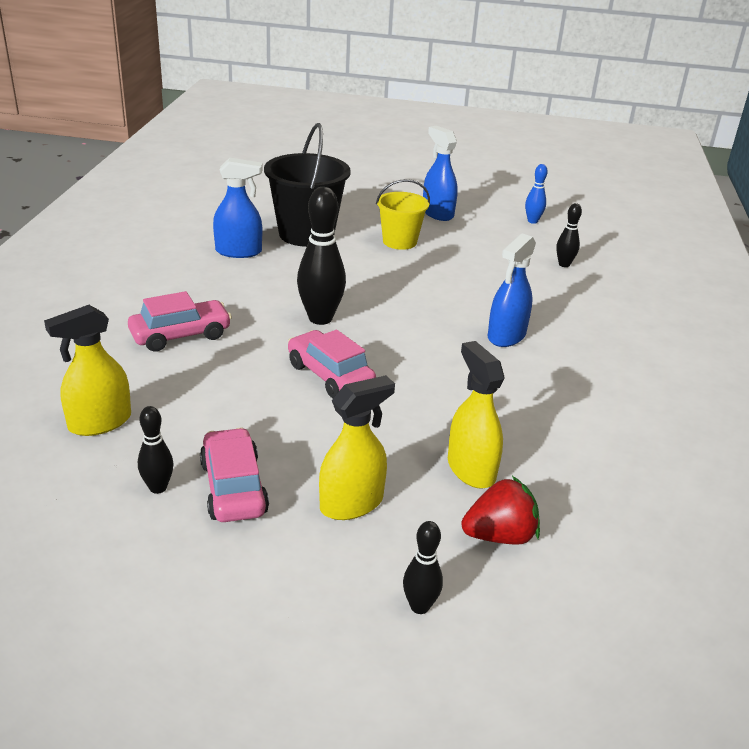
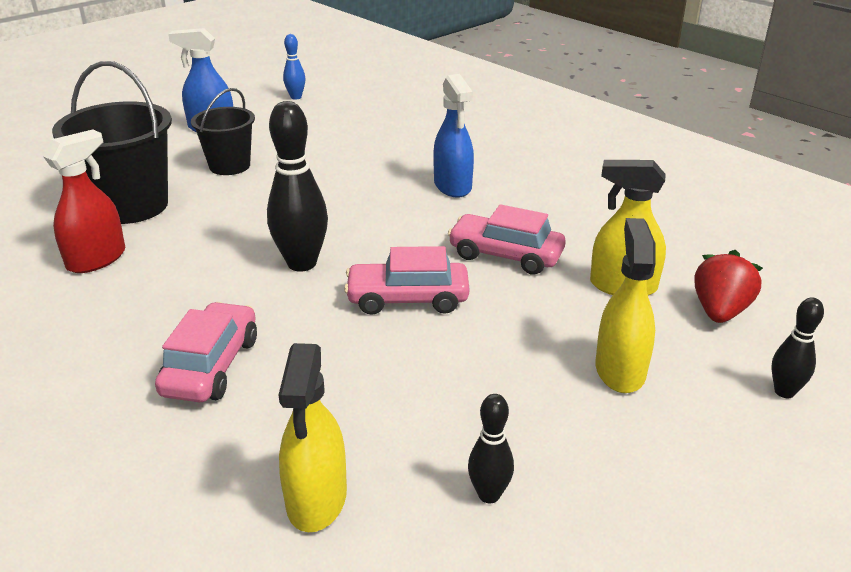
camera: 50 degrees left, 0 degrees up
pink car [200,428,269,522] -> pink car moved to [448,204,565,275]
blue spray bottle [213,158,263,258] -> red spray bottle [43,129,125,273]
yellow bucket [376,179,430,250] -> black bucket [191,88,255,175]
black bowling pin [556,203,582,267] -> none

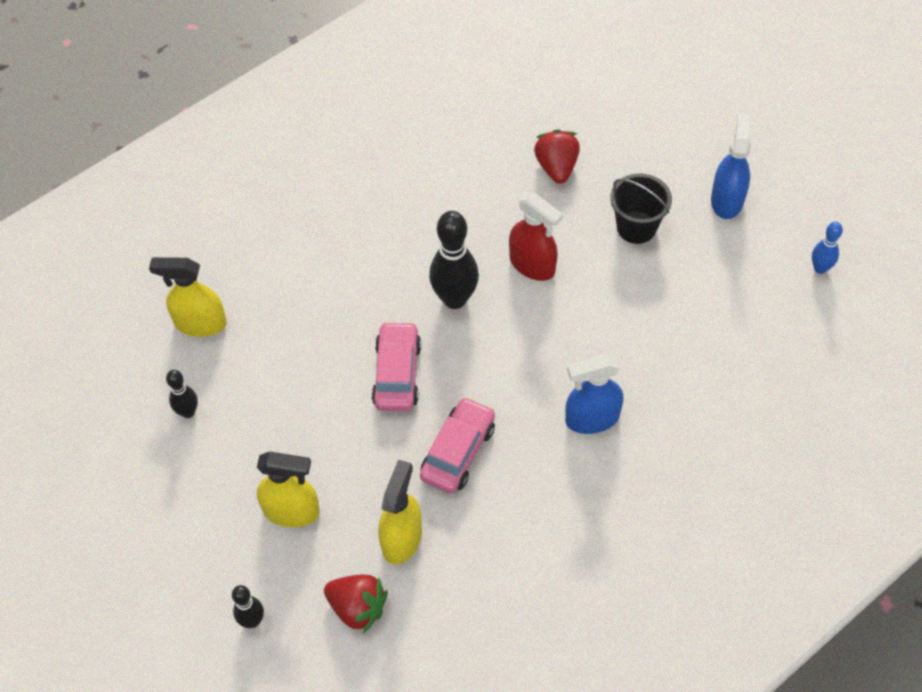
camera: 95 degrees right, 25 degrees up
red spray bottle [43,129,125,273] -> red spray bottle moved to [509,192,563,281]
black bucket [52,61,172,224] -> red strawberry [534,129,580,184]
pink car [155,302,257,402] -> none

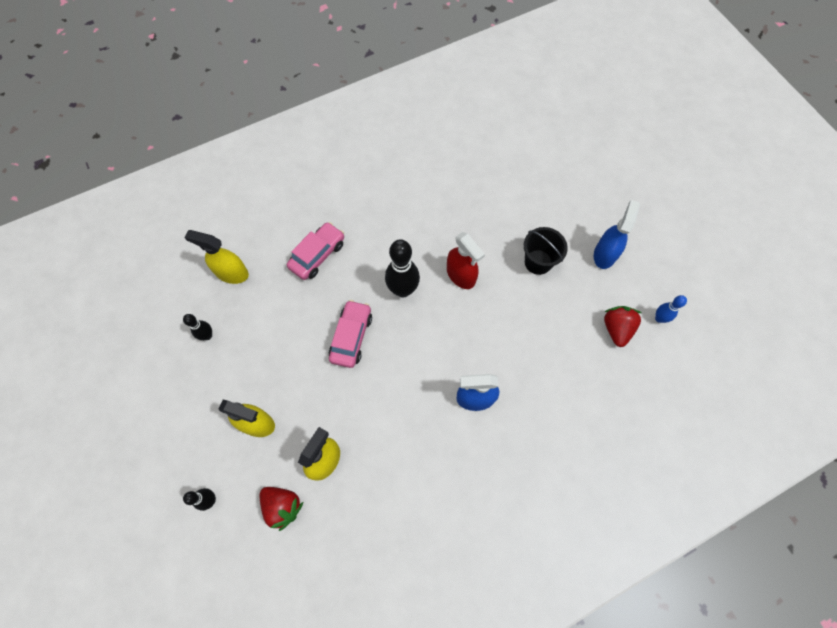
camera: 10 degrees right, 10 degrees up
pink car [420,397,495,494] -> pink car moved to [287,222,344,280]
red strawberry [534,129,580,184] -> red strawberry moved to [604,306,641,347]

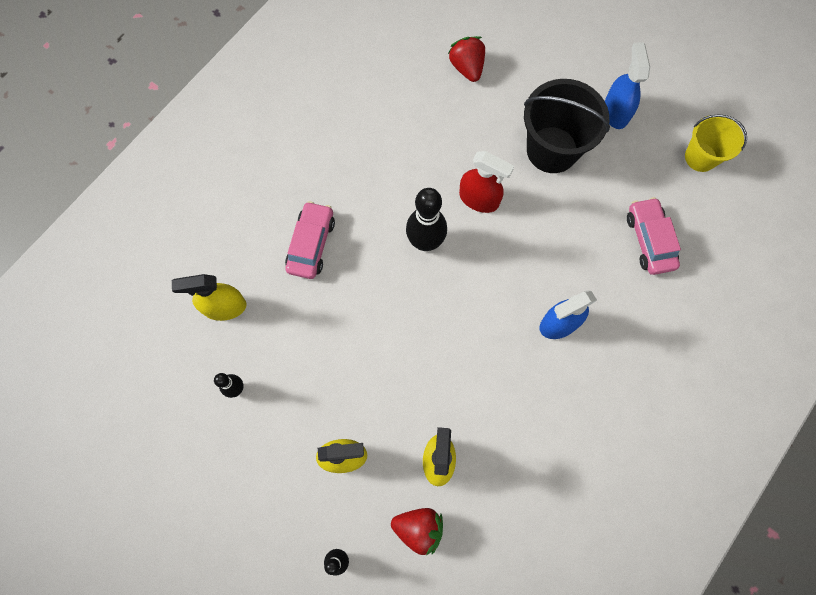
camera: 25 degrees left, 5 degrees up
pink car [329,300,372,368] -> pink car moved to [627,197,681,275]
black bucket [524,227,568,275] -> black bucket [524,79,610,173], size x1.62
red strawberry [604,306,641,347] -> red strawberry moved to [448,36,485,82]
blue bowling pin [655,295,687,323] -> yellow bucket [685,114,747,172]

